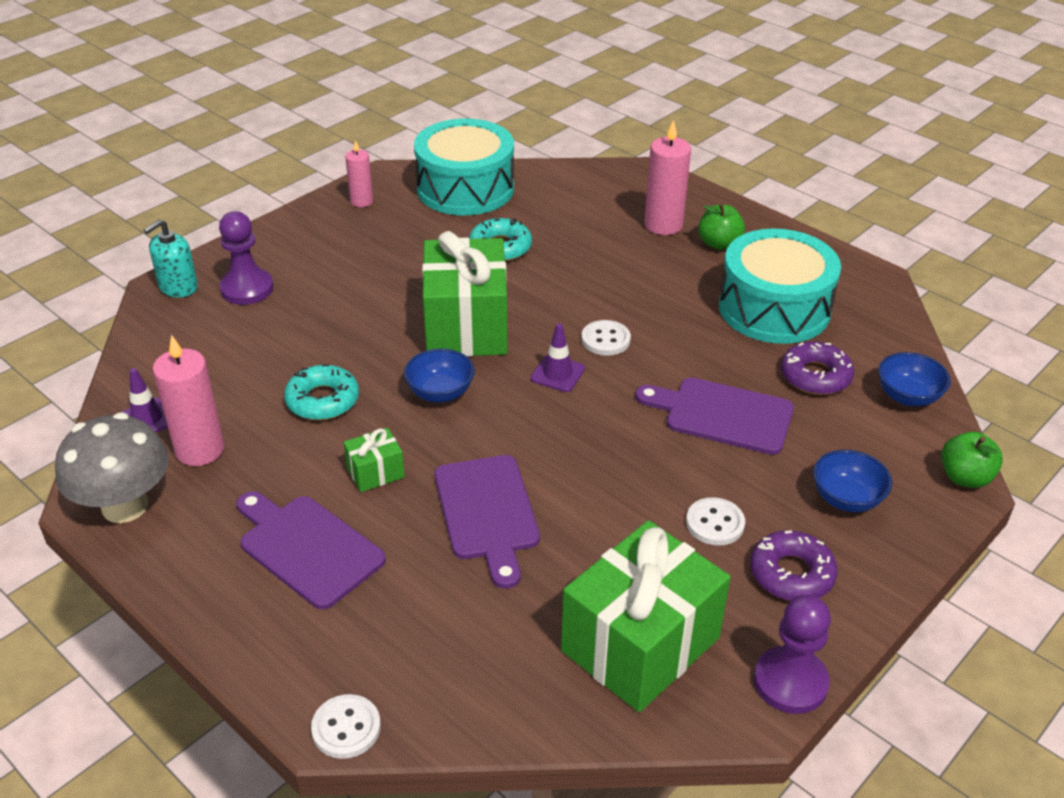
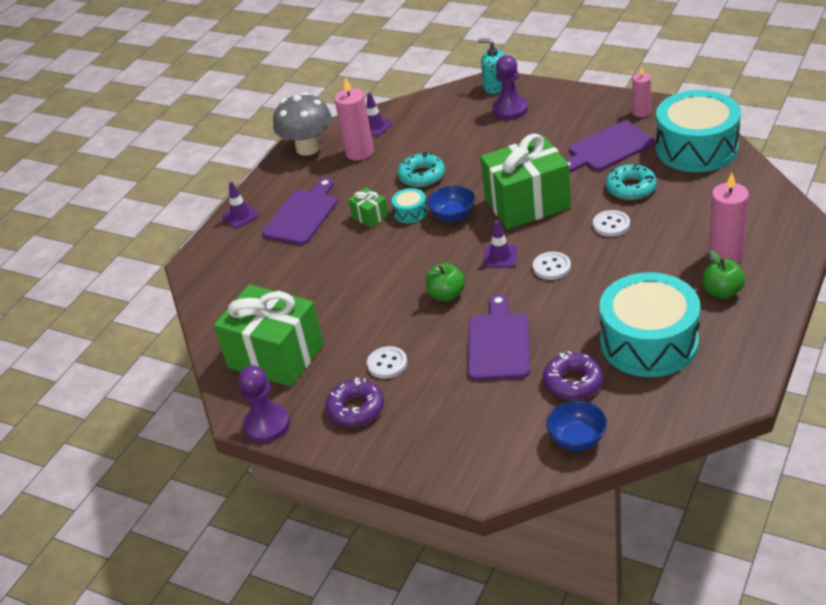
camera: 80 degrees right, 0 degrees up
white button [311,694,381,759] -> white button moved to [593,210,630,237]
purple cutting board [435,455,540,589] -> purple cutting board moved to [565,121,654,173]
blue bowl [813,450,892,512] -> none
green apple [941,432,1003,488] -> green apple moved to [426,263,465,301]
none -> purple traffic cone [222,182,259,228]
none -> turquoise drum [392,188,428,223]

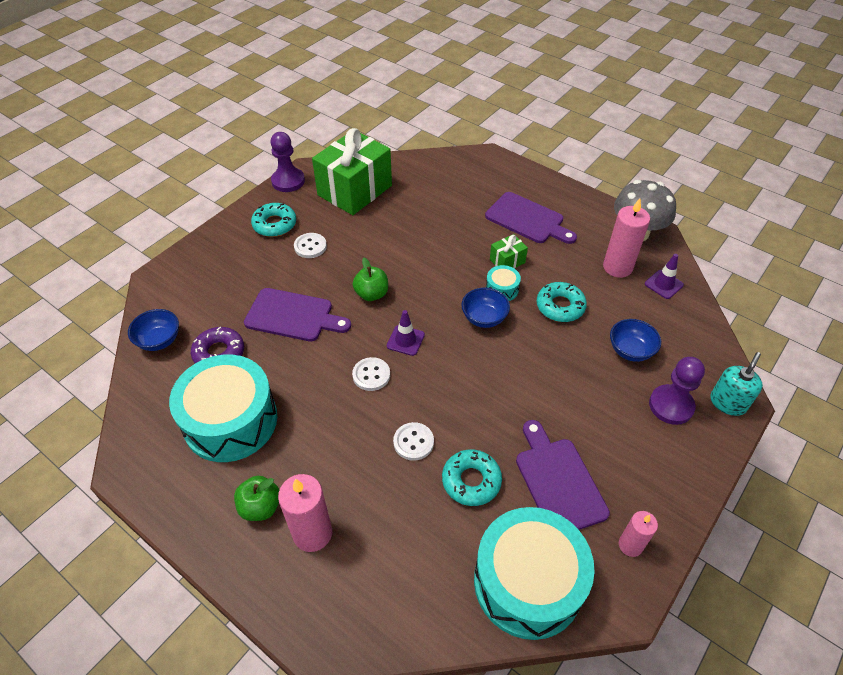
camera: 95 degrees right, 10 degrees up
purple traffic cone [222,182,259,228] -> none
purple donut [325,377,384,427] -> turquoise donut [251,203,296,237]
green gift [480,133,571,229] -> none
none -> blue bowl [610,319,661,362]

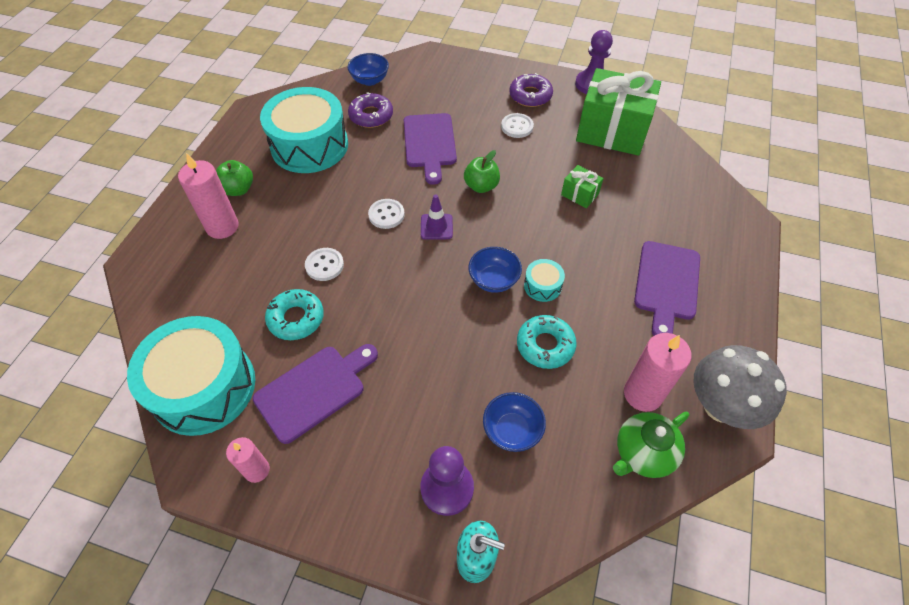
camera: 70 degrees right, 5 degrees up
turquoise donut [251,203,296,237] -> purple donut [509,73,553,107]
green gift [490,234,528,268] -> green gift moved to [561,165,603,208]
purple traffic cone [645,254,684,299] -> green teapot [613,411,689,478]

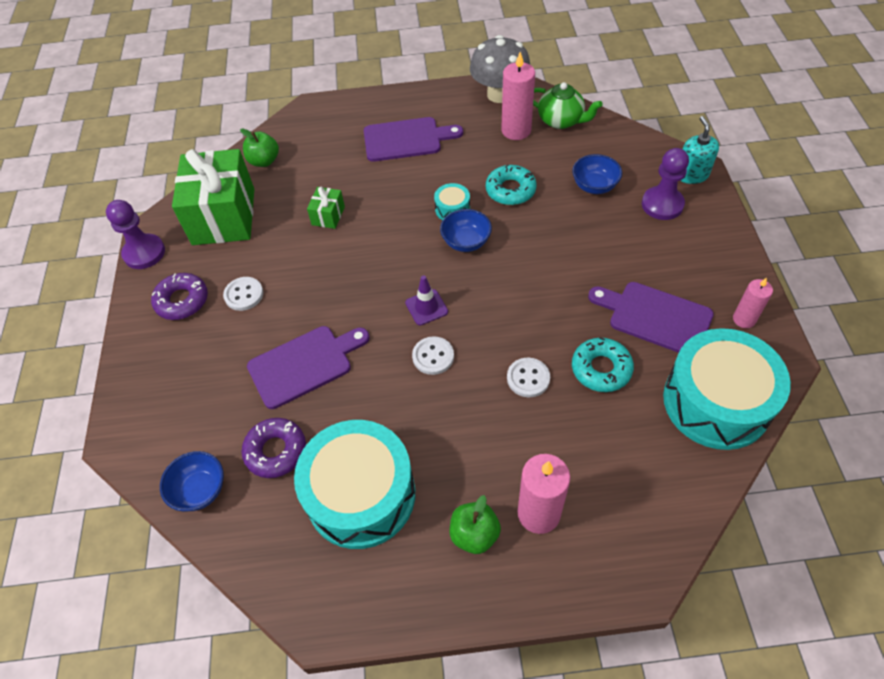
camera: 110 degrees left, 0 degrees up
green apple [464,150,500,193] -> green apple moved to [240,129,279,167]

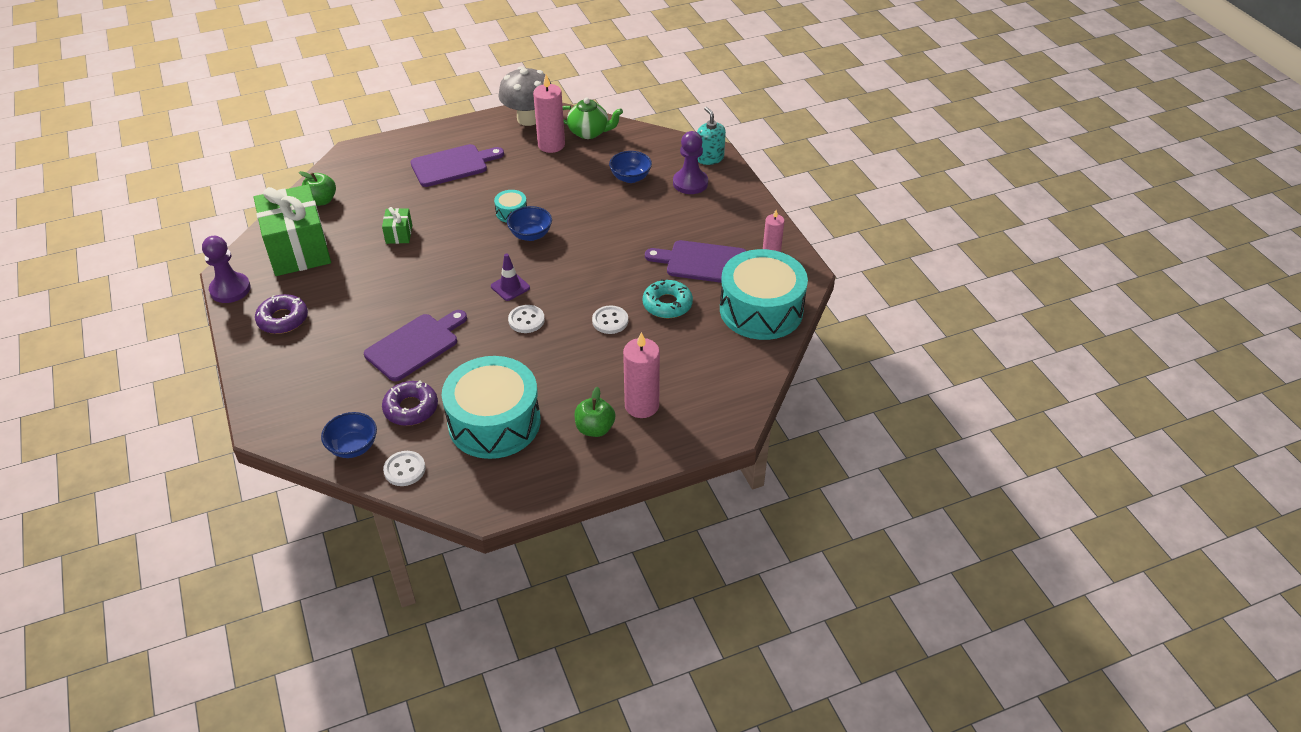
camera: 20 degrees left, 10 degrees down
white button [223,277,263,311] -> white button moved to [383,451,425,486]
turquoise donut [486,164,537,205] -> none

